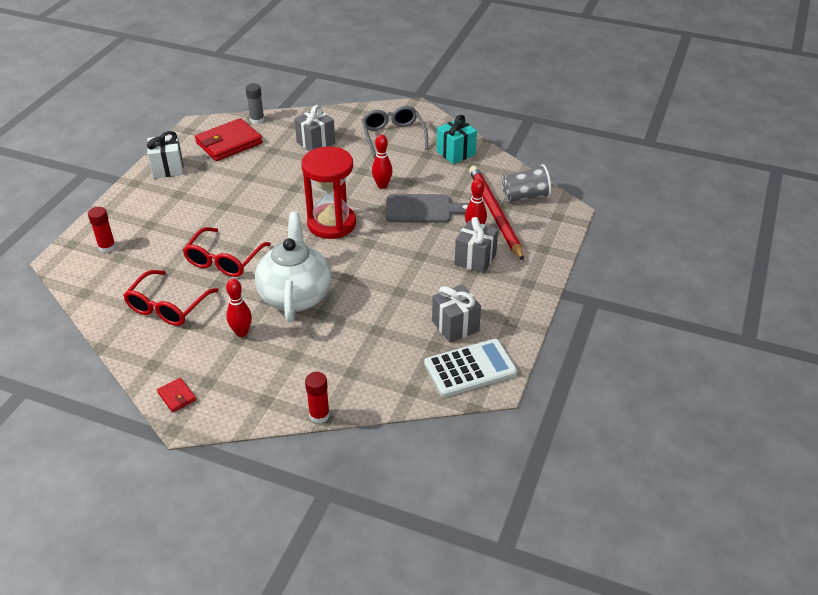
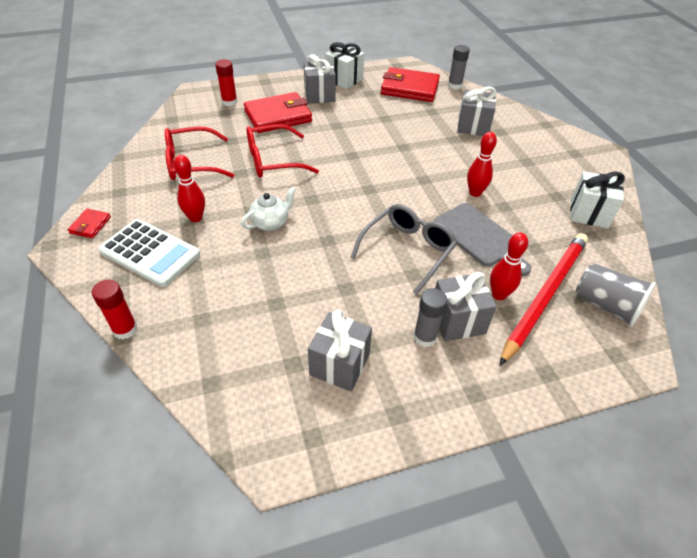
camera: 50 degrees right, 5 degrees up
white teapot [255,212,331,323] -> white teapot [241,186,296,231], size x0.47
red hourglass [302,147,356,239] -> none
grey glasses [362,106,428,157] -> grey glasses moved to [351,204,457,295]
white calculator [424,339,518,397] -> white calculator moved to [98,219,200,287]
turquoise gift [437,115,477,164] -> white gift [570,171,625,228]
none -> red wallet [244,92,312,133]
none -> grey gift [304,54,336,104]
none -> grey glue stick [413,288,447,347]

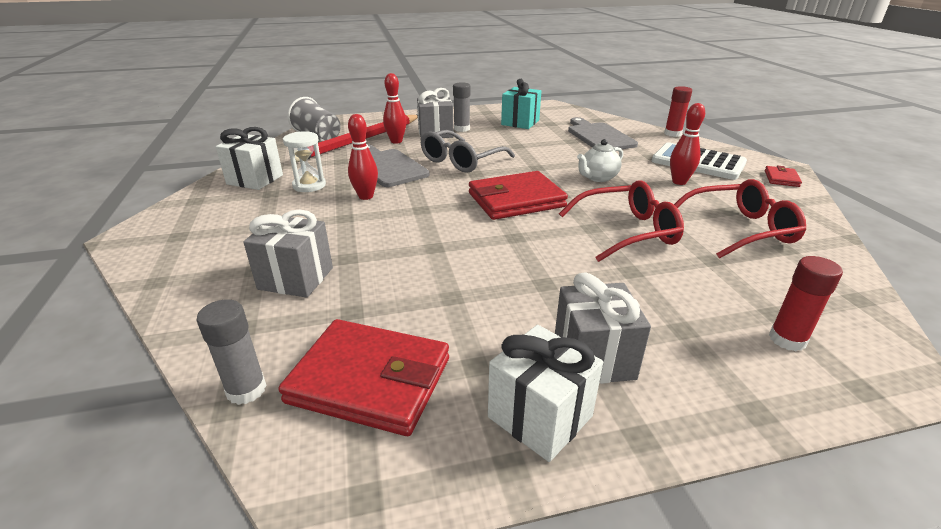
camera: 175 degrees left, 15 degrees down
red wallet [244,92,312,133] -> red wallet moved to [469,171,568,220]
grey gift [308,309,372,392] -> turquoise gift [501,79,541,129]
none -> white hourglass [283,131,326,192]
none -> grey cutting board [568,117,638,149]

